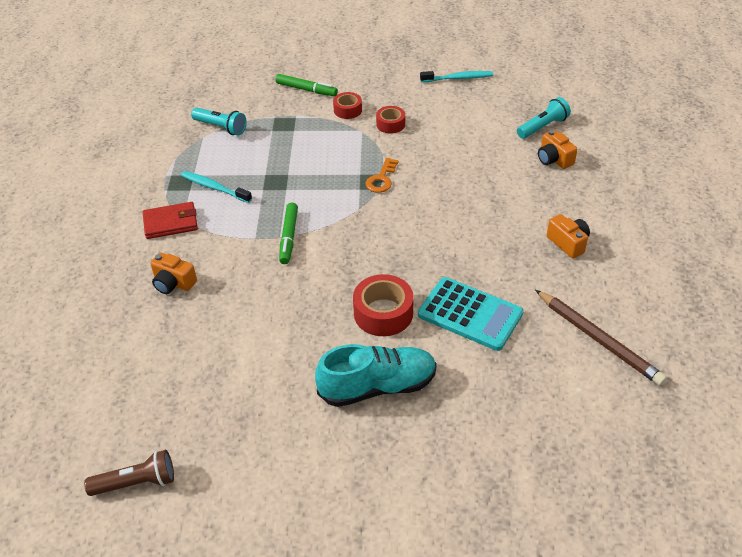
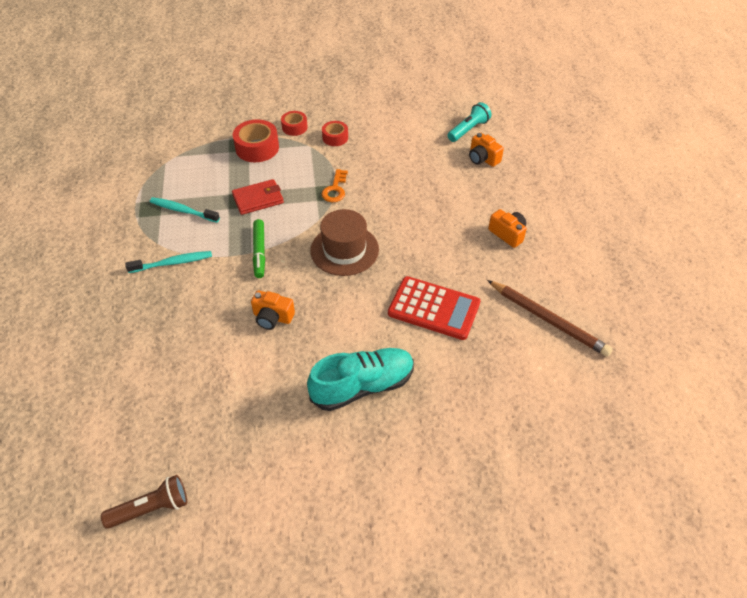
camera: 10 degrees left, 5 degrees up
red wallet [143,202,198,239] -> red wallet moved to [232,179,284,215]
orange camera [150,253,197,294] -> orange camera moved to [251,290,295,330]
turquoise flashlight [191,108,247,136] -> none
green marker [275,74,338,96] -> none
red tape [353,274,414,336] -> red tape moved to [233,119,279,162]
turquoise calculator [418,277,524,351] -> red calculator [388,276,481,340]
turquoise toothbrush [420,71,494,82] -> turquoise toothbrush moved to [125,251,212,273]
none -> brown hat [311,209,379,276]

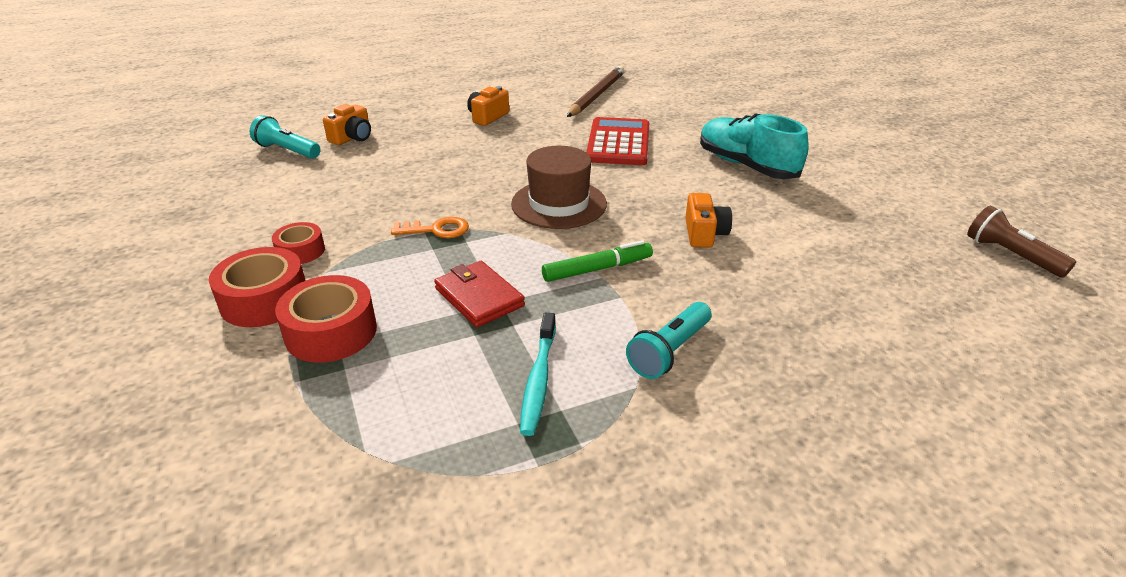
camera: 105 degrees left, 15 degrees down
turquoise toothbrush [125,251,212,273] -> turquoise flashlight [626,302,711,379]
red tape [281,111,308,136] -> red tape [209,247,306,327], size x1.65

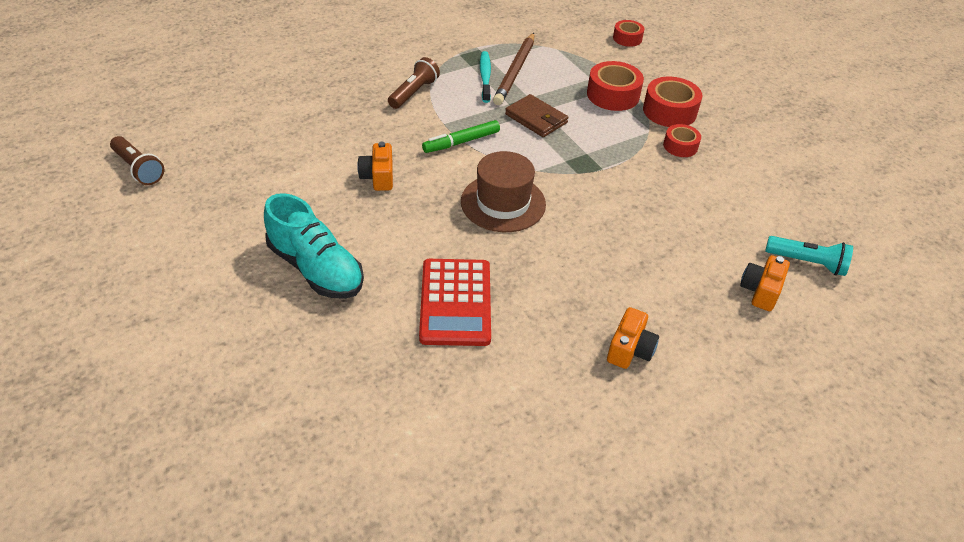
camera: 170 degrees right, 10 degrees up
orange key [391,217,469,238] -> none
red wallet [434,261,525,327] -> brown wallet [505,94,568,137]
brown pencil [567,66,625,117] -> brown pencil moved to [493,33,534,105]
turquoise flashlight [626,302,711,379] -> brown flashlight [388,57,440,109]
none -> red tape [613,20,644,47]

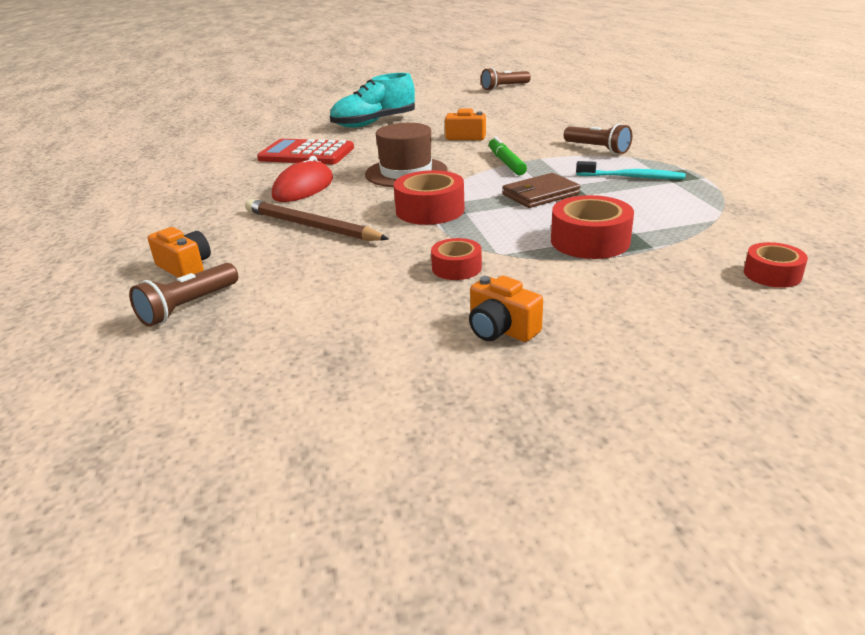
camera: 110 degrees right, 15 degrees down
brown pencil [493,33,534,105] -> brown pencil moved to [245,199,389,241]
orange camera [607,307,659,369] -> orange camera moved to [469,276,543,342]
red tape [643,77,703,127] -> red tape moved to [394,170,465,225]
turquoise flashlight [765,236,853,276] -> brown flashlight [129,263,238,327]
none -> red mouse [272,156,333,202]

